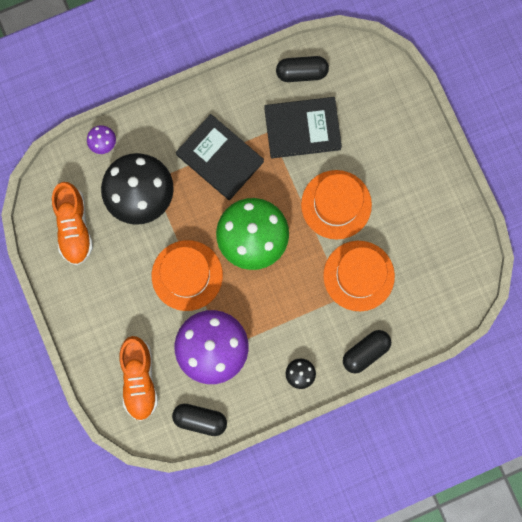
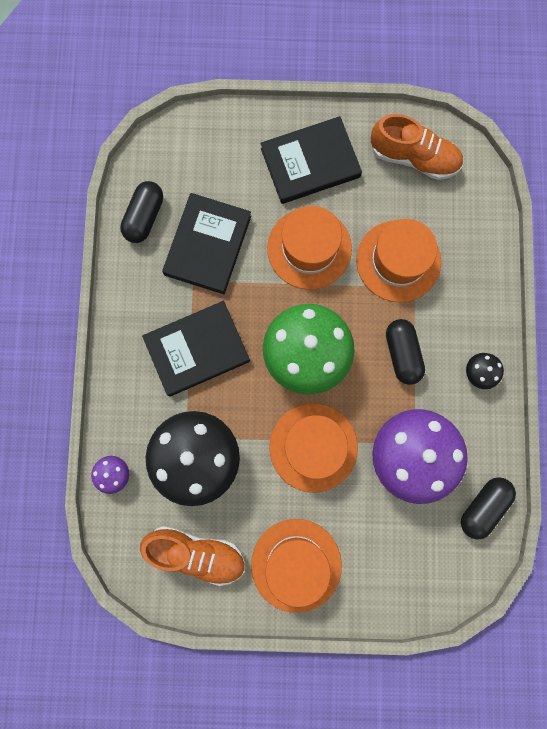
camera: 65 degrees left, 0 degrees up
orange shoe [120,336,158,421] -> orange shoe moved to [371,114,463,180]
black capsule [343,330,391,373] -> black capsule moved to [386,319,425,385]
none -> orange hat [251,519,342,613]
none -> black book [261,116,362,204]

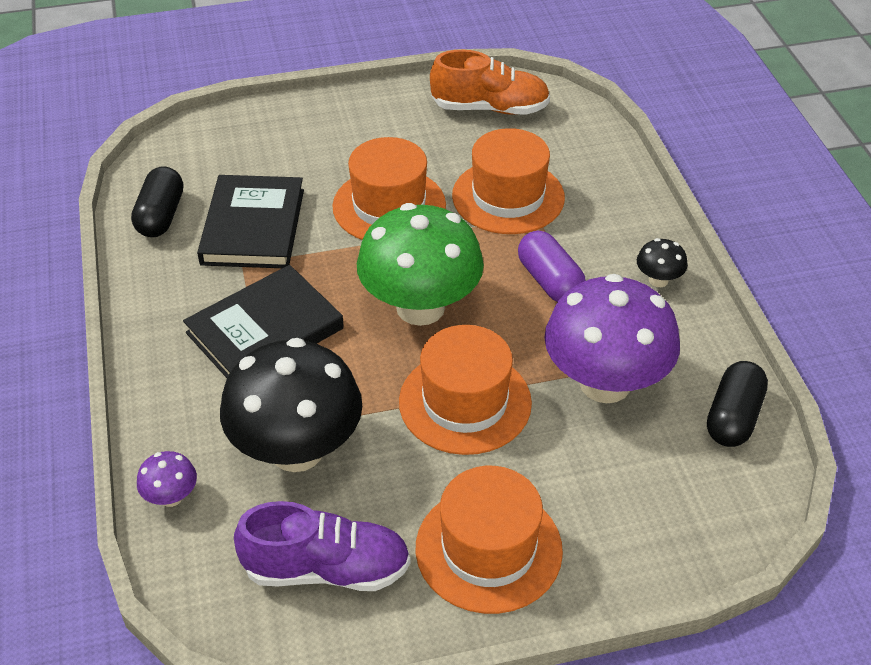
camera: 15 degrees left, 35 degrees down
orange shoe [140,526,245,586] -> purple shoe [234,501,411,591]
black book [261,116,362,204] -> none
black capsule [386,319,425,385] -> purple capsule [518,231,586,302]

